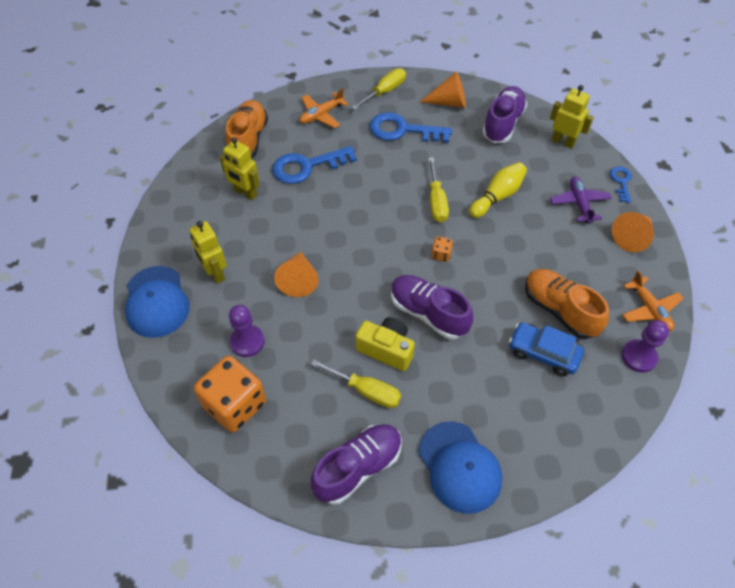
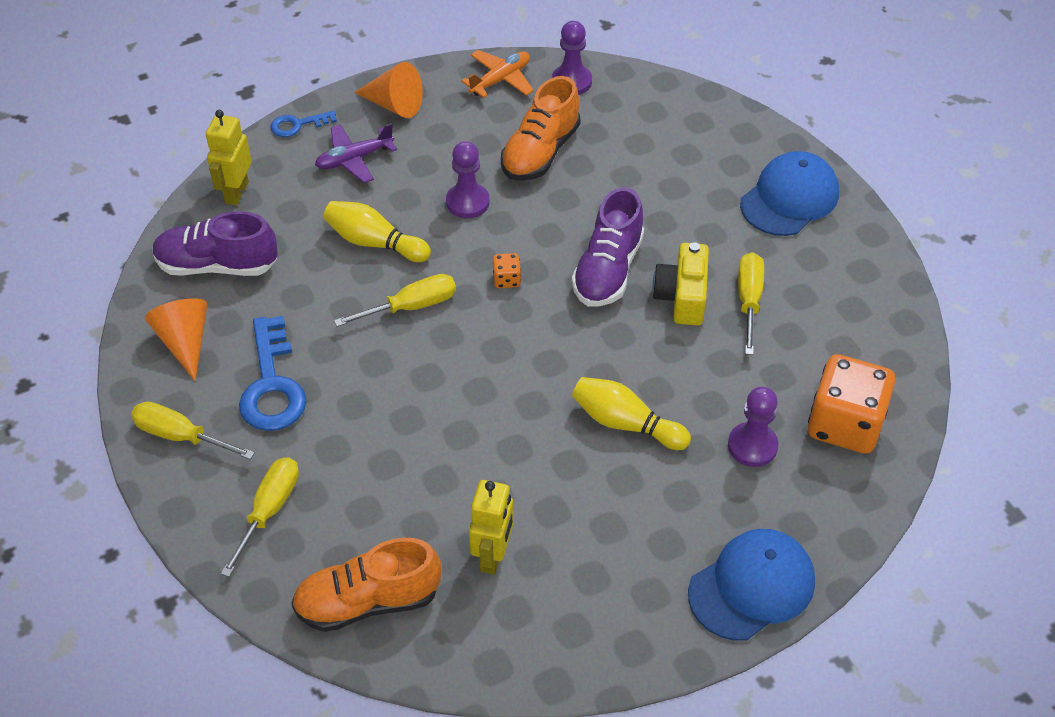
camera: 110 degrees left, 5 degrees down
yellow robot [189,221,227,284] -> none
blue key [272,146,357,184] -> none
orange cone [274,252,318,297] -> yellow bowling pin [572,377,691,450]
orange plane [300,88,349,128] -> yellow screwdriver [221,457,299,577]
purple shoe [311,424,402,505] -> none
blue car [509,322,584,376] -> none
none -> purple pawn [446,141,490,218]

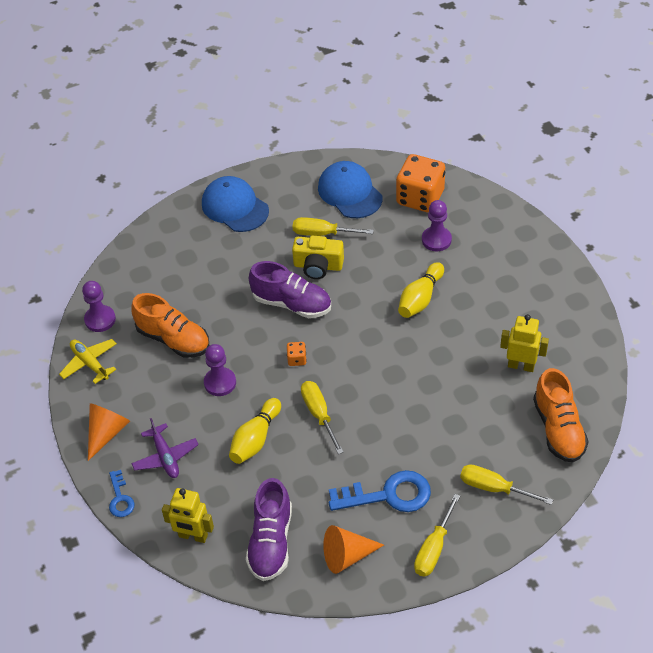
camera: 85 degrees left, 0 degrees up
orange plane [461,50,534,98] -> yellow plane [59,339,117,384]
blue cap [688,529,815,641] -> blue cap moved to [318,161,383,218]

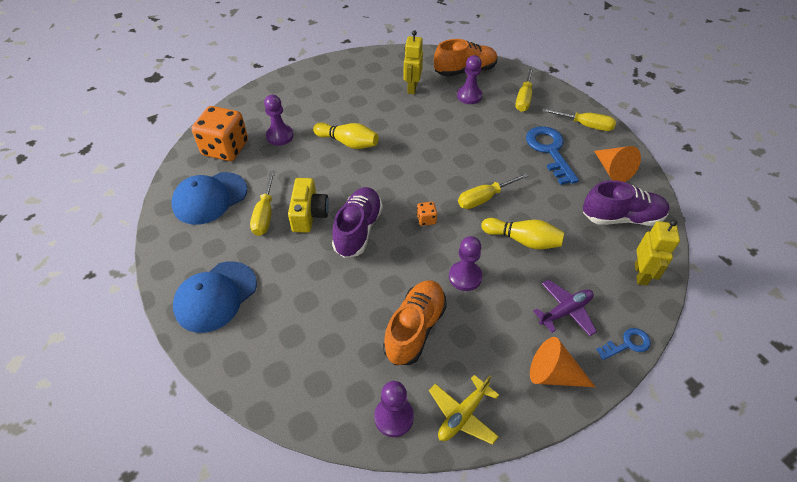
camera: 100 degrees left, 0 degrees up
none -> purple pawn [457,55,482,104]

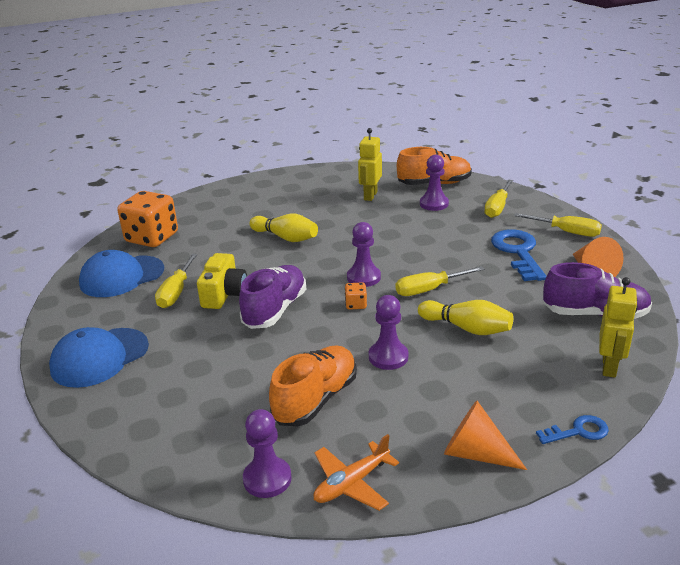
camera: 10 degrees right, 20 degrees down
purple pawn [264,95,293,146] -> purple pawn moved to [347,222,381,287]
yellow plane [429,375,499,445] -> orange plane [314,434,399,511]
purple plane [533,279,597,336] -> none

